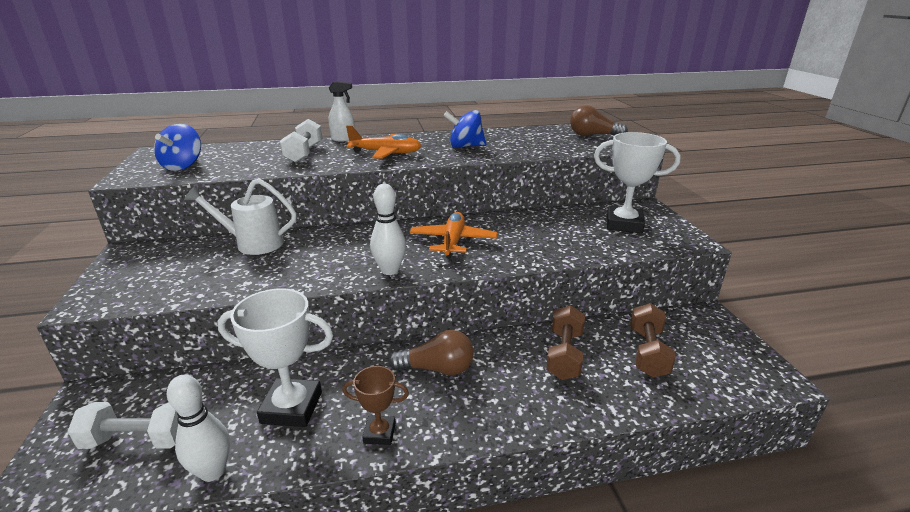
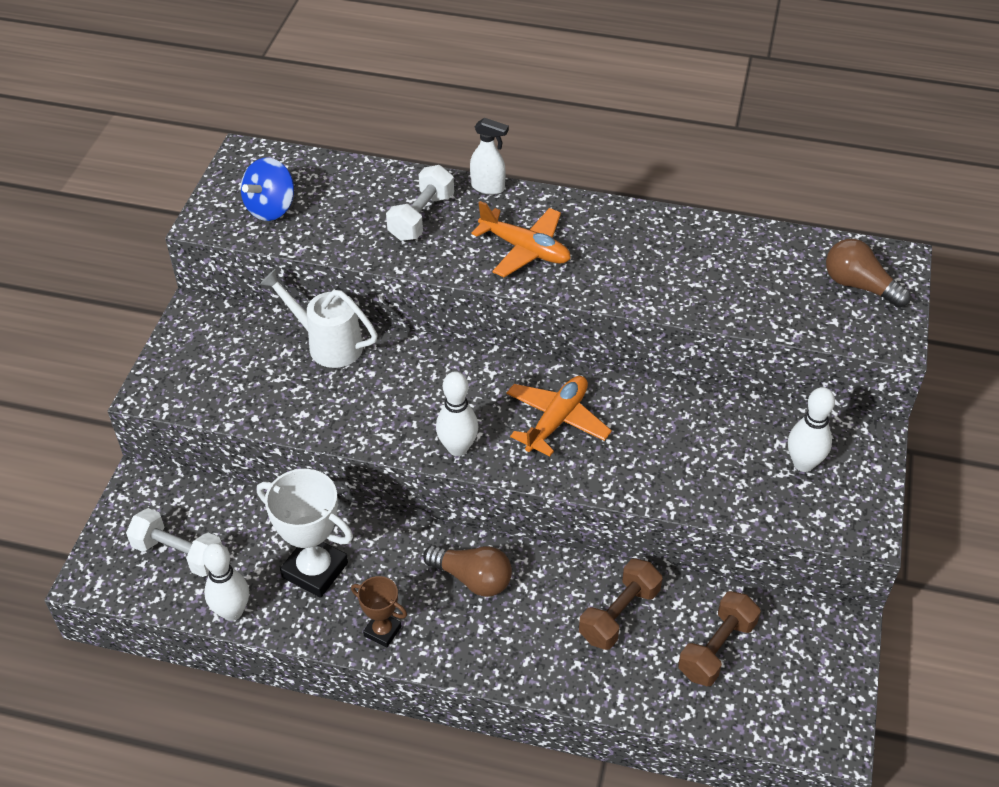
camera: 25 degrees right, 20 degrees up
blue spinning top [443,110,486,148] -> none
white trophy [594,132,681,233] -> white bowling pin [788,387,835,472]

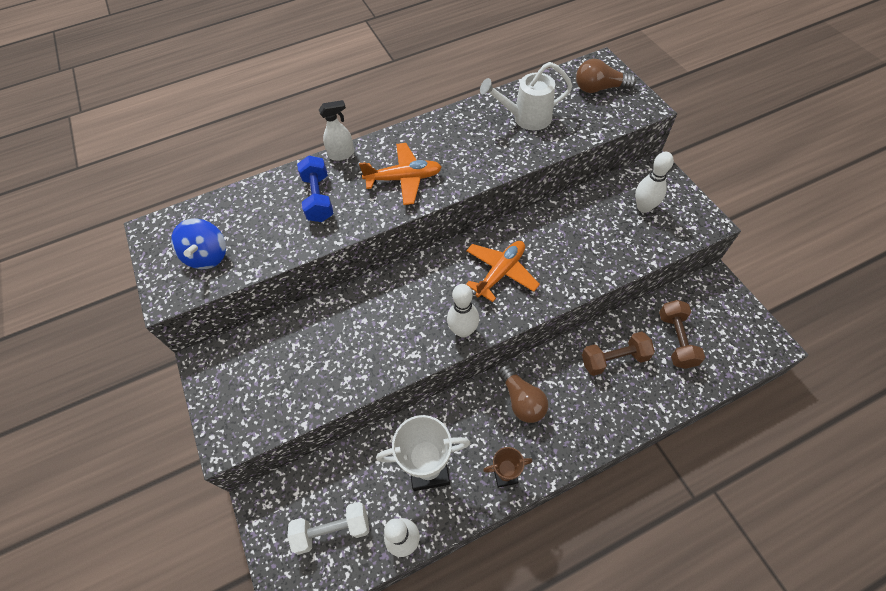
camera: 35 degrees left, 10 degrees up
white watering can [260,269,378,368] -> white watering can moved to [480,62,573,130]
white dumbbell [386,165,454,241] -> blue dumbbell [297,156,333,222]
brown light bulb [423,545,512,597] -> brown light bulb turned 75 degrees clockwise [498,364,548,423]
orange plane [506,376,612,456] -> orange plane turned 45 degrees clockwise [466,241,540,302]
brown dumbbell [579,559,662,650] -> brown dumbbell turned 75 degrees clockwise [582,331,655,376]

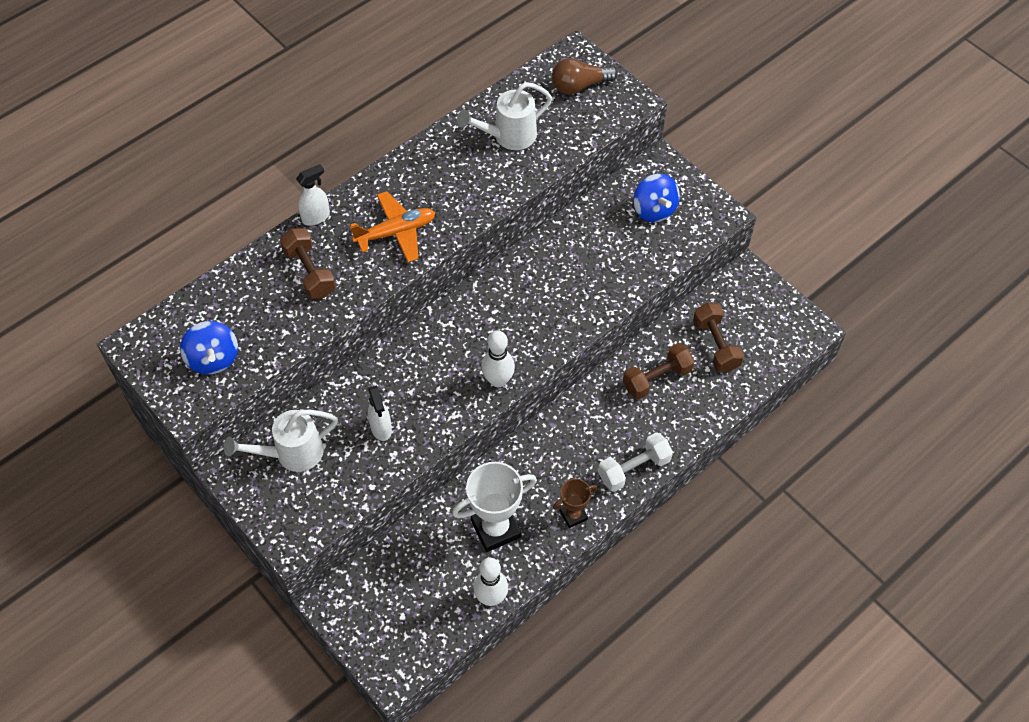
camera: 20 degrees left, 0 degrees up
white dumbbell [287,502,369,555] -> white dumbbell moved to [598,432,673,492]
blue dumbbell [297,156,333,222] -> brown dumbbell [280,228,336,299]
orange plane [466,241,540,302] -> none
brown light bulb [498,364,548,423] -> none
white bowling pin [635,152,674,213] -> blue spinning top [634,174,680,223]
none -> white watering can [224,410,338,472]
none -> white spray bottle [368,386,392,441]

